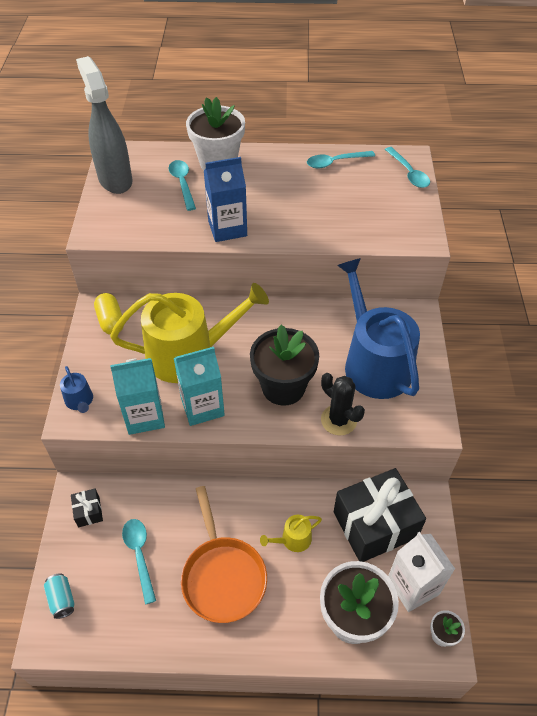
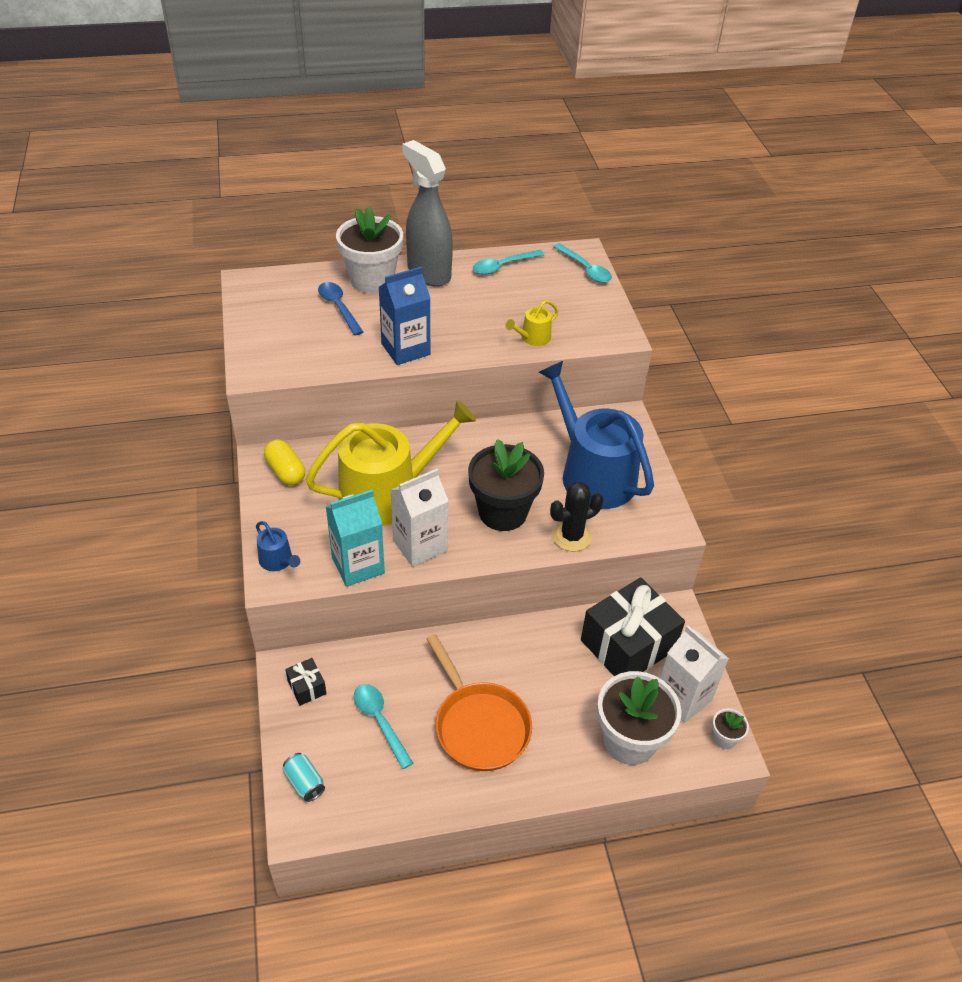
camera: 15 degrees left, 5 degrees down
grey spray bottle [76,56,133,194] -> grey spray bottle moved to [402,140,453,287]
turquoise spoon [169,160,196,211] -> blue spoon [318,282,363,336]
turquoise carton [174,347,225,426] -> white carton [391,469,448,567]
yellow watering can [260,515,322,552] -> yellow watering can moved to [506,300,558,346]
black cactus [321,373,365,436] -> black cactus turned 60 degrees counterclockwise [550,482,603,551]

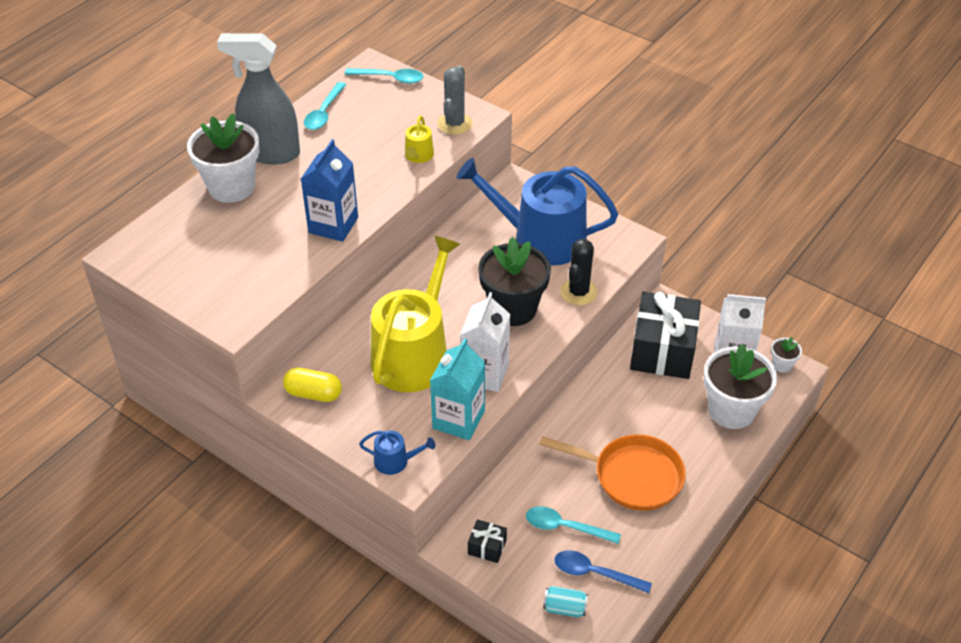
camera: 40 degrees left, 0 degrees up
blue spoon [318,282,363,336] -> blue spoon moved to [555,550,652,593]
none -> grey cactus [437,65,472,135]

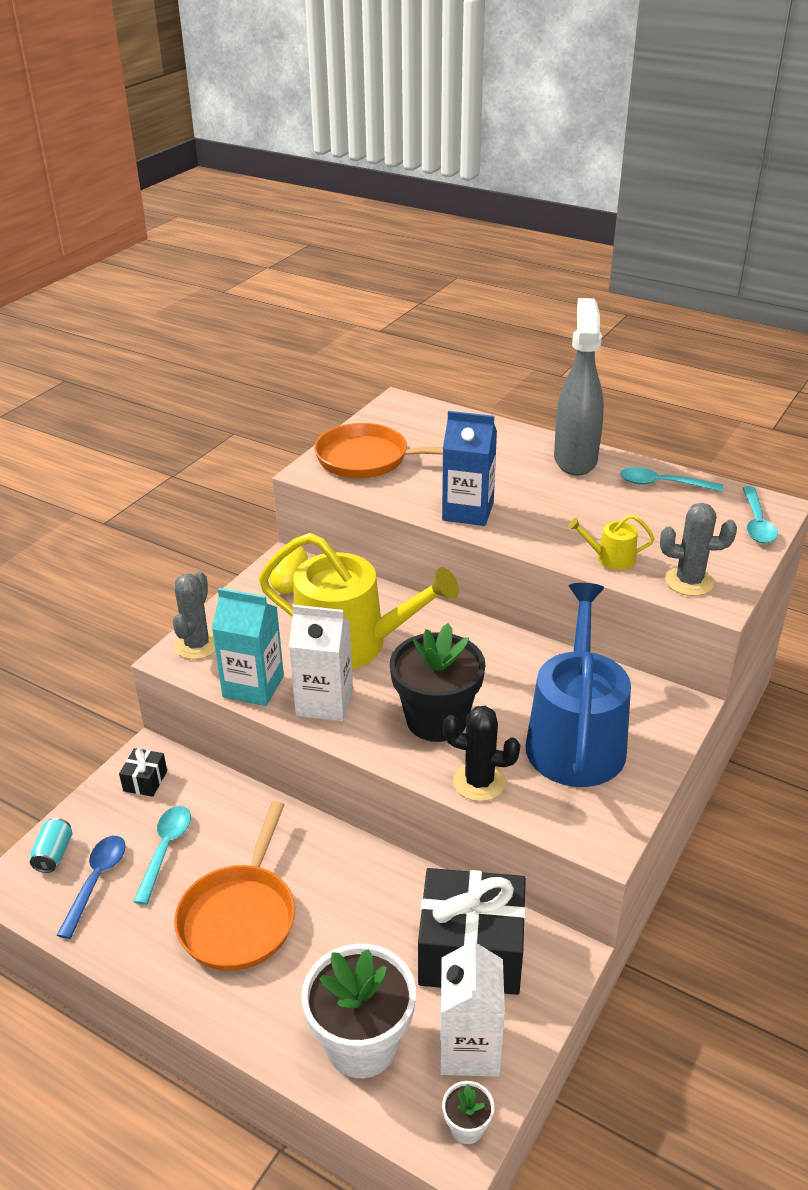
camera: 85 degrees right, 10 degrees down
white flower pot [187,113,259,203] -> none
blue watering can [359,430,435,475] -> grey cactus [173,571,216,660]
none -> orange pan [314,423,443,478]

